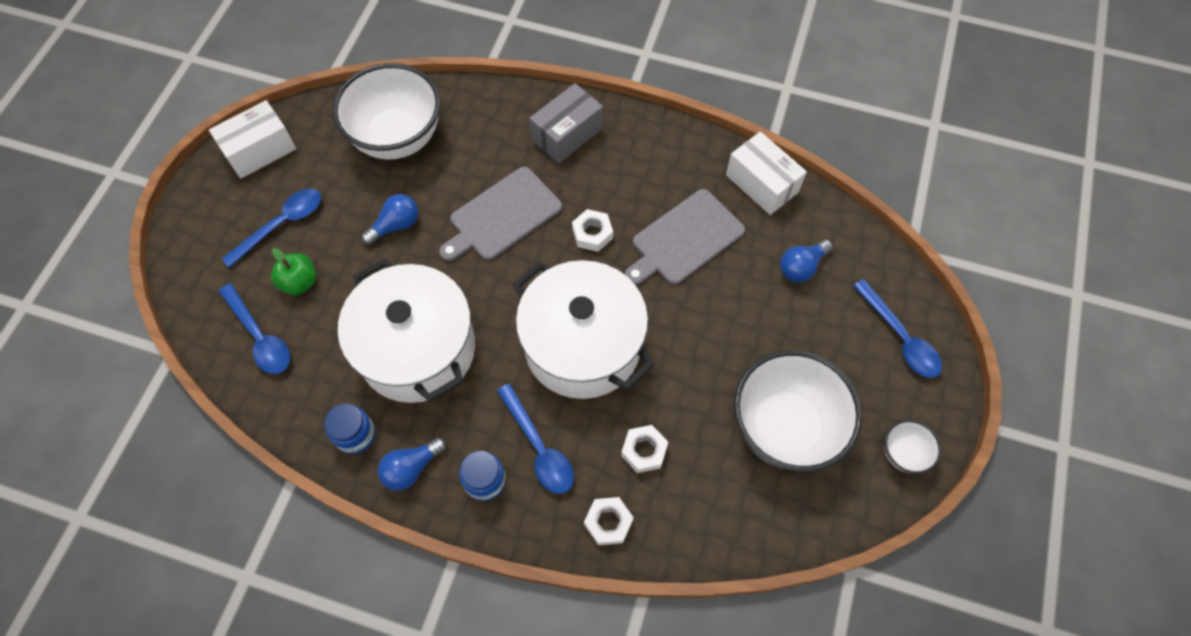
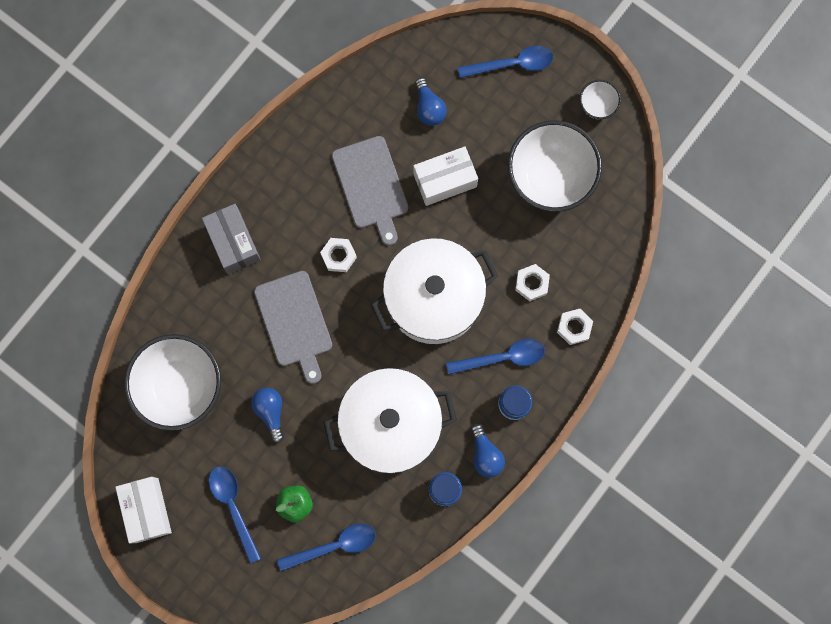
camera: 70 degrees left, 15 degrees up
white box [726,131,807,215] -> white box moved to [413,146,478,206]

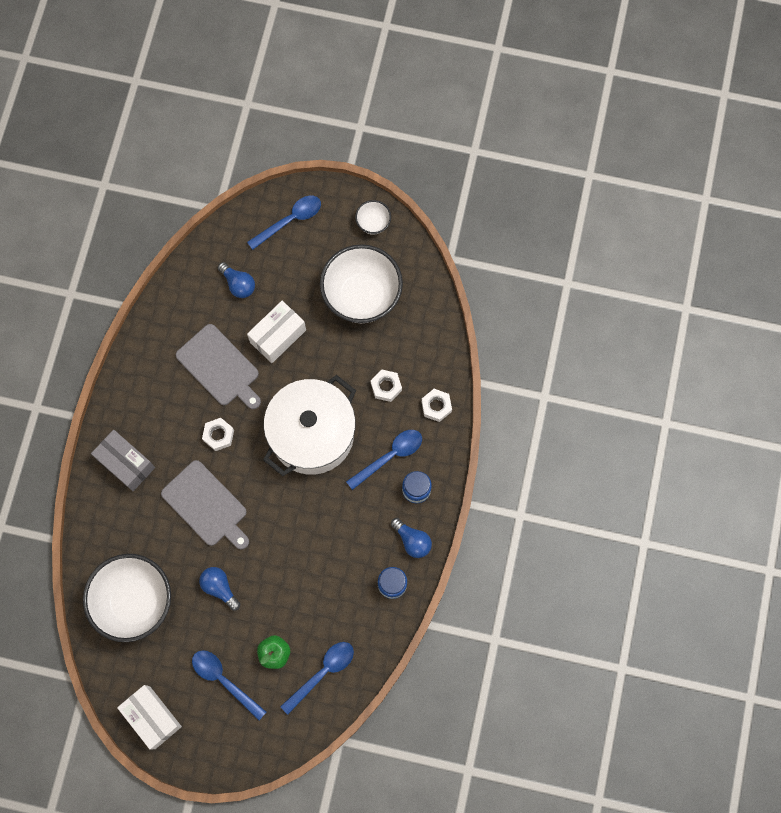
camera: 25 degrees left, 5 degrees down
white pot [324,368,457,473] -> none

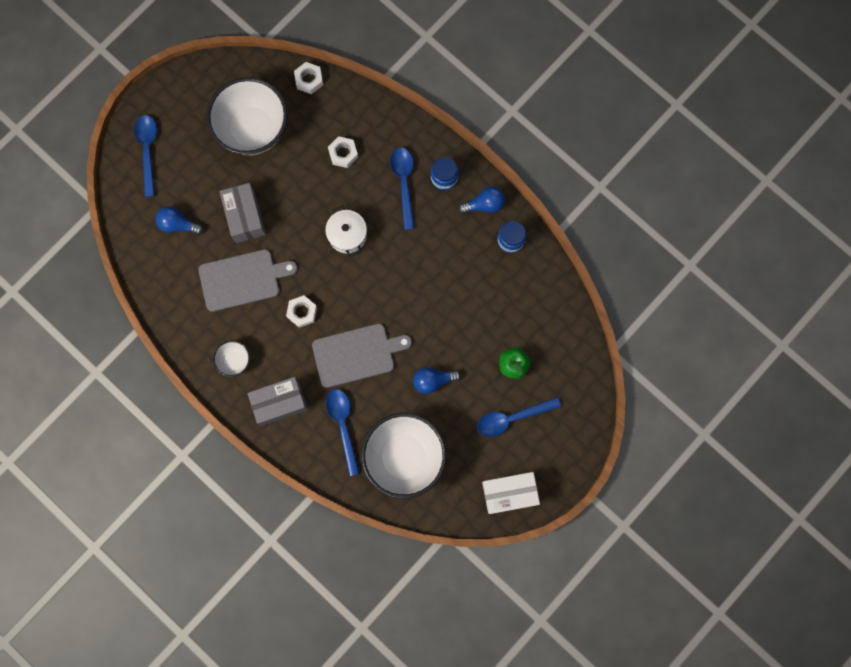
camera: 60 degrees left, 5 degrees up
blue light bulb [218,262,255,298] -> blue light bulb turned 150 degrees counterclockwise [155,206,204,235]
white box [247,301,306,363] -> grey box [219,183,266,243]
white pot [263,375,356,476] -> white pot [325,206,367,256], size x0.48
blue spoon [280,642,354,715] -> blue spoon moved to [326,389,360,476]
white bowl [355,200,391,235] -> white bowl moved to [213,340,250,377]
white nut [421,389,452,422] -> white nut moved to [294,62,323,94]

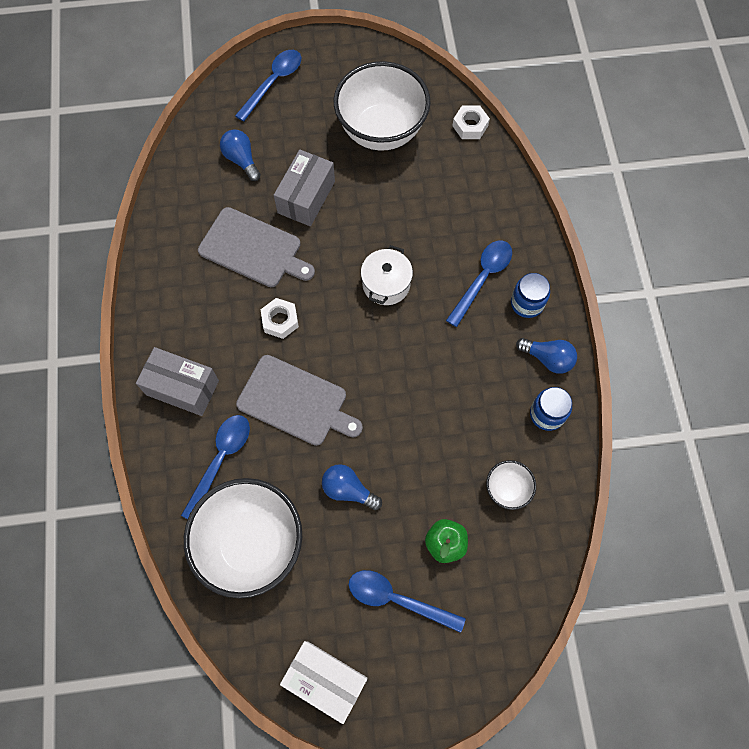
camera: 40 degrees right, 10 degrees down
white bowl [213,340,250,377] -> white bowl moved to [486,460,536,510]
white nut [328,136,358,168] -> none

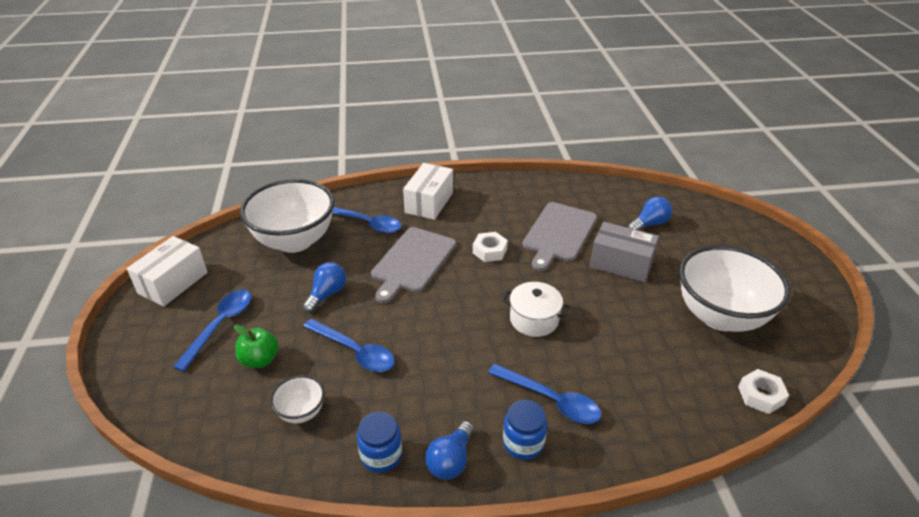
camera: 90 degrees right, 30 degrees down
grey box [136,347,219,416] -> white box [403,163,453,220]
blue spoon [235,50,301,122] -> blue spoon moved to [303,319,394,372]

